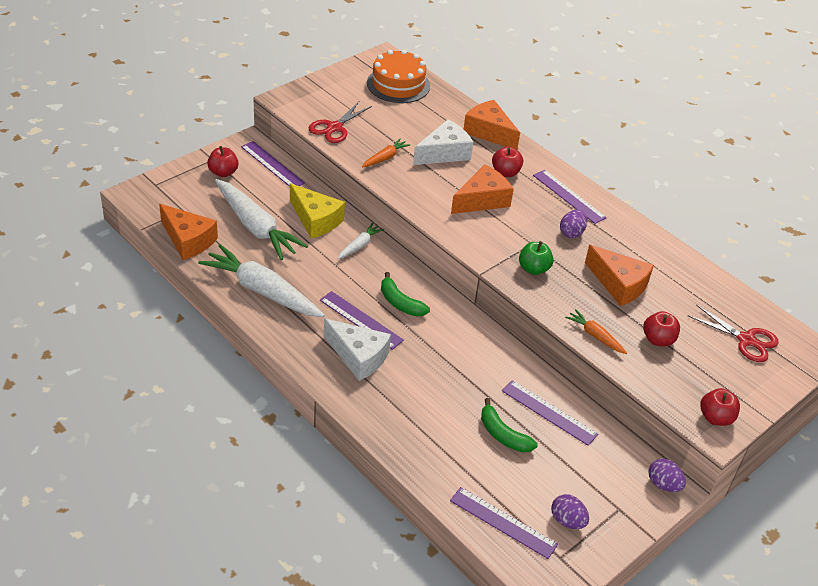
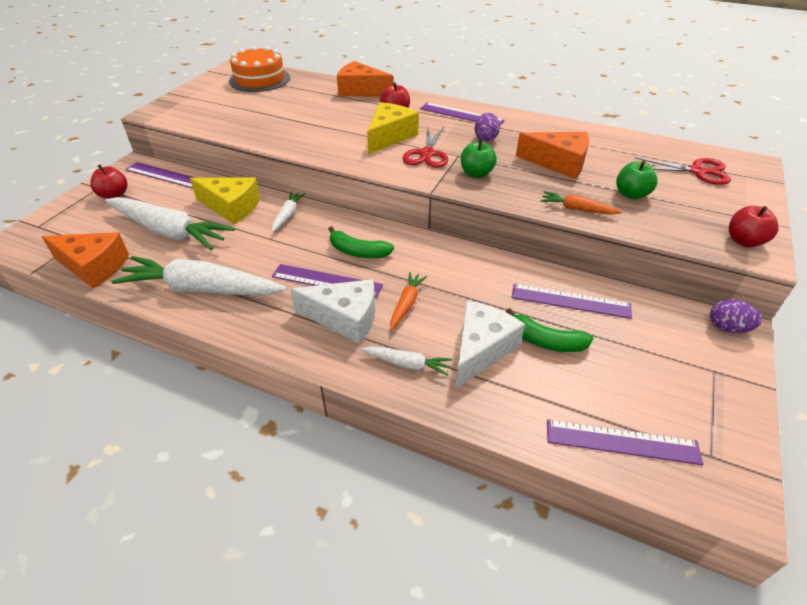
camera: 20 degrees left, 0 degrees up
red scissors [309,102,372,143] -> red scissors moved to [403,127,448,168]
orange carrot [362,138,410,168] -> orange carrot moved to [390,272,427,330]
white cheese [413,119,473,165] -> white cheese moved to [455,301,525,389]
orange cheese [451,165,514,214] -> yellow cheese [367,102,419,154]
purple egg [551,494,589,529] -> none
red apple [643,311,680,346] -> green apple [616,160,658,199]
none -> white carrot [361,346,453,376]

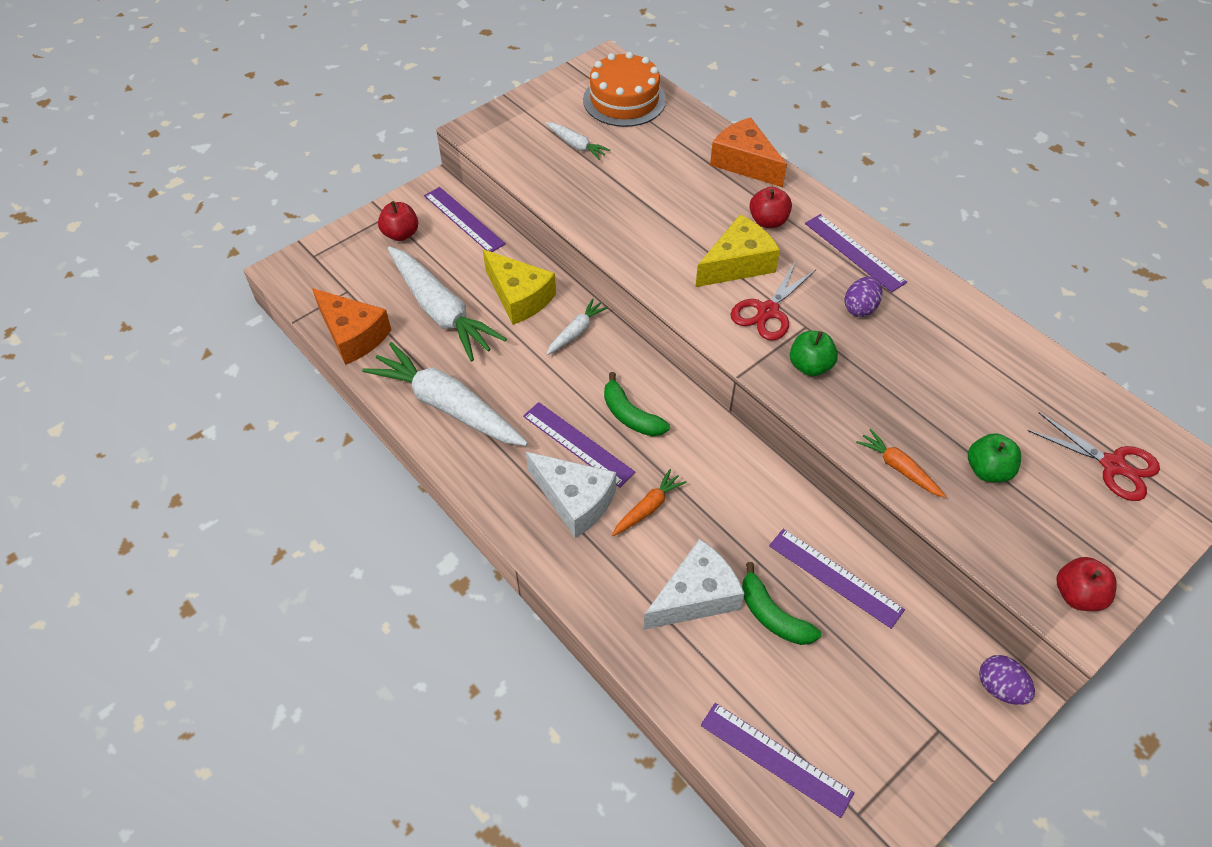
camera: 25 degrees right, 10 degrees up
white carrot [361,346,453,376] -> white carrot moved to [546,122,611,160]
orange cheese [516,132,589,179] -> none

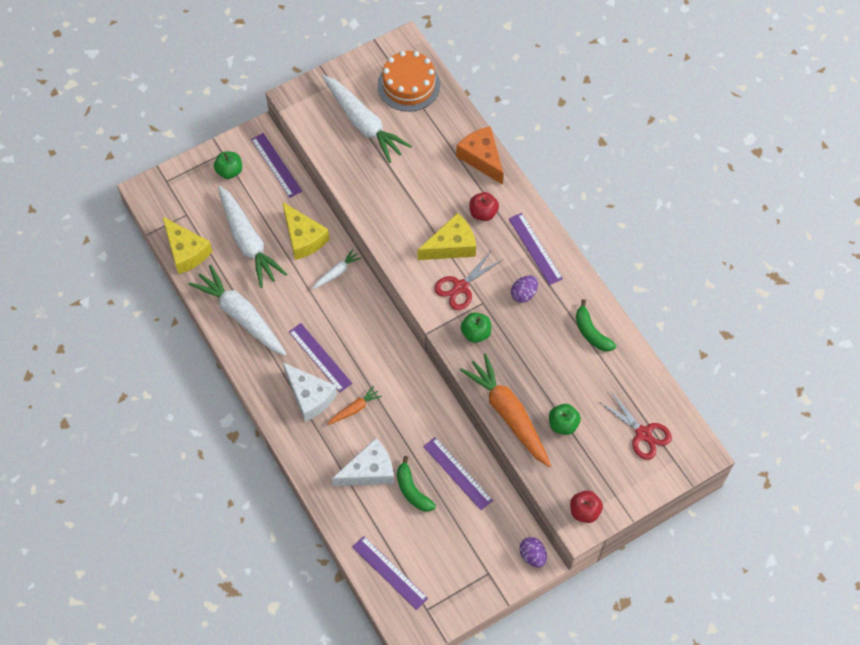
camera: 10 degrees right, 10 degrees up
orange cheese [312,288,391,365] -> yellow cheese [162,216,213,274]
red apple [378,201,418,241] -> green apple [214,151,242,179]
white carrot [546,122,611,160] -> white carrot [323,75,412,163], size x2.13
green banana [604,372,670,436] -> green banana moved to [576,299,616,351]
orange carrot [856,429,946,498] -> orange carrot [460,353,551,467], size x2.13

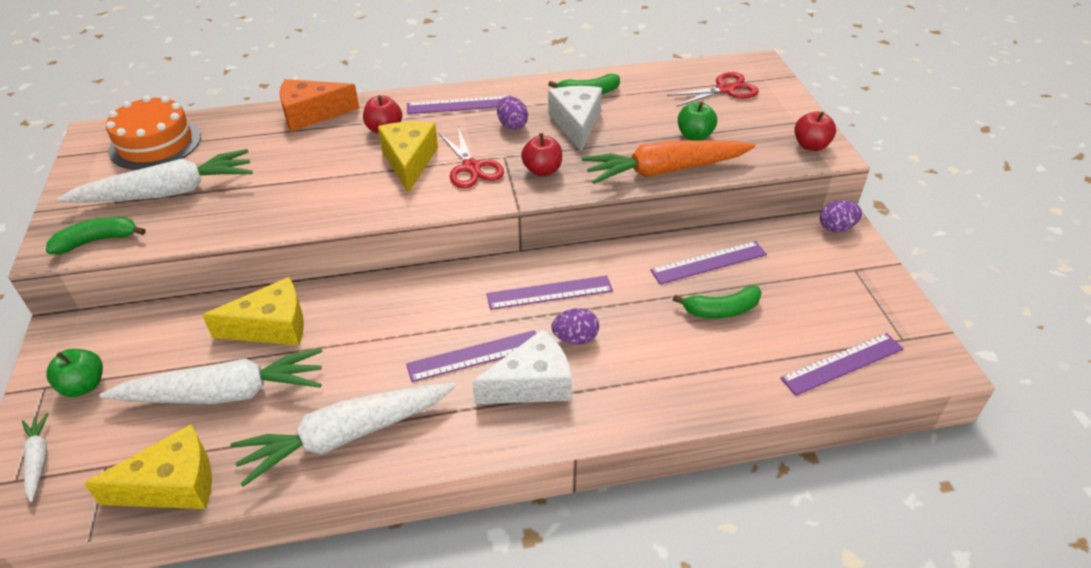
camera: 70 degrees left, 20 degrees down
purple ruler [251,133,302,198] -> purple ruler moved to [487,276,613,310]
white carrot [312,249,362,289] -> white carrot moved to [22,413,49,502]
orange carrot [327,386,382,425] -> purple egg [551,308,599,344]
white cheese [332,438,394,486] -> white cheese moved to [548,86,602,152]
green apple [461,312,491,343] -> red apple [521,133,562,176]
none -> green banana [46,217,146,254]

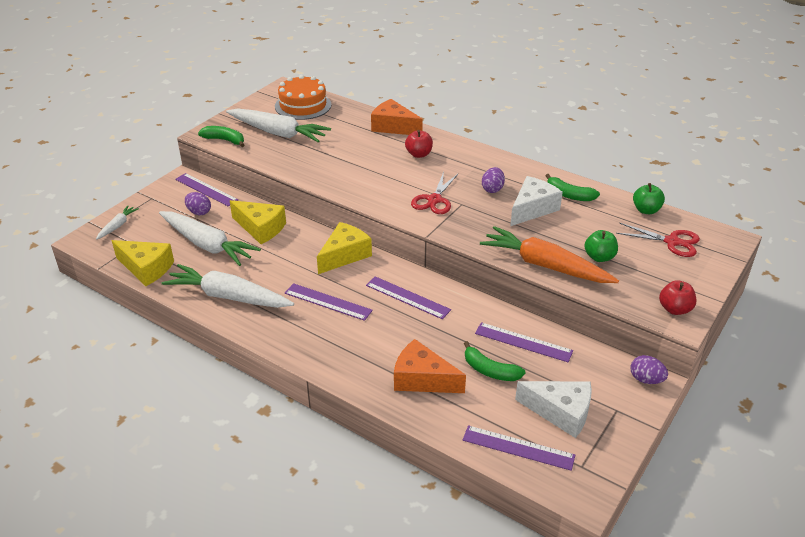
camera: 45 degrees right, 5 degrees down
green apple [47,349,103,397] -> green apple moved to [633,183,665,214]
yellow cheese [378,121,438,193] -> yellow cheese moved to [317,222,372,274]
purple ruler [407,96,507,114] -> purple ruler moved to [175,173,239,206]
white cheese [472,329,572,404] -> white cheese moved to [515,381,592,438]
red apple [521,133,562,176] -> none
purple egg [551,308,599,344] -> purple egg moved to [185,192,211,215]
none -> orange cheese [394,339,466,393]

